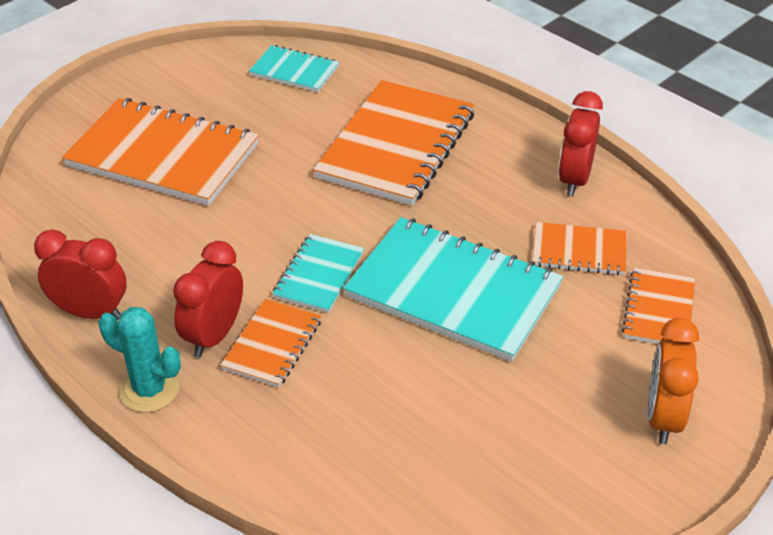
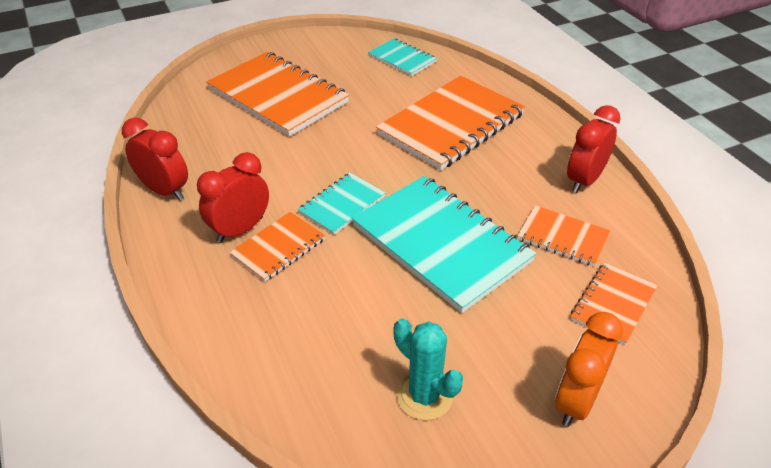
camera: 20 degrees right, 0 degrees up
turquoise cactus [99,307,181,412] -> turquoise cactus moved to [394,319,463,421]

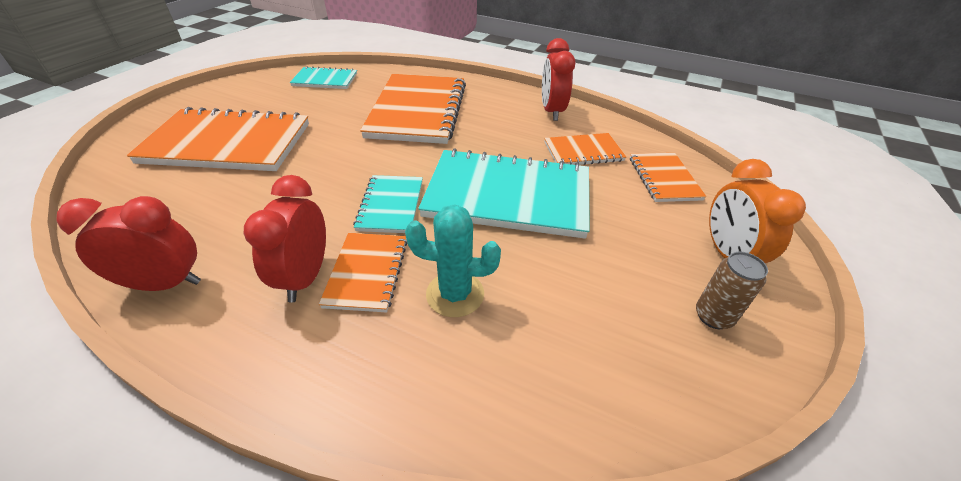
camera: 40 degrees left, 0 degrees up
turquoise cactus [394,319,463,421] -> turquoise cactus moved to [405,205,501,317]
none -> brown can [696,252,768,329]

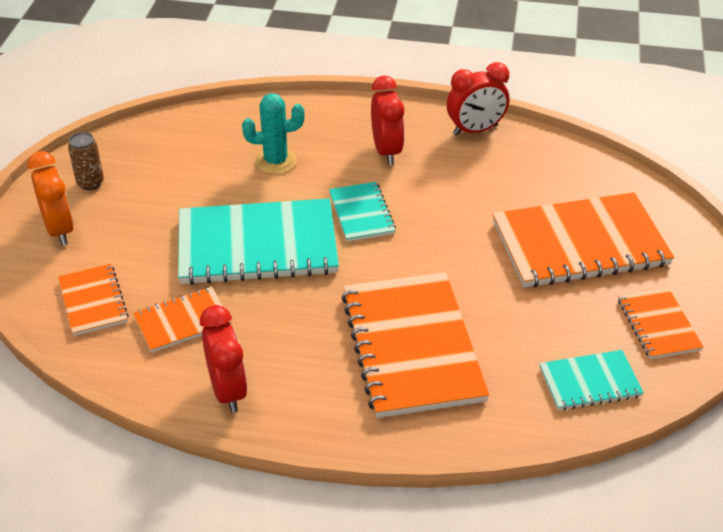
camera: 165 degrees right, 0 degrees up
orange notebook [319,233,407,312] -> orange notebook moved to [618,287,703,359]

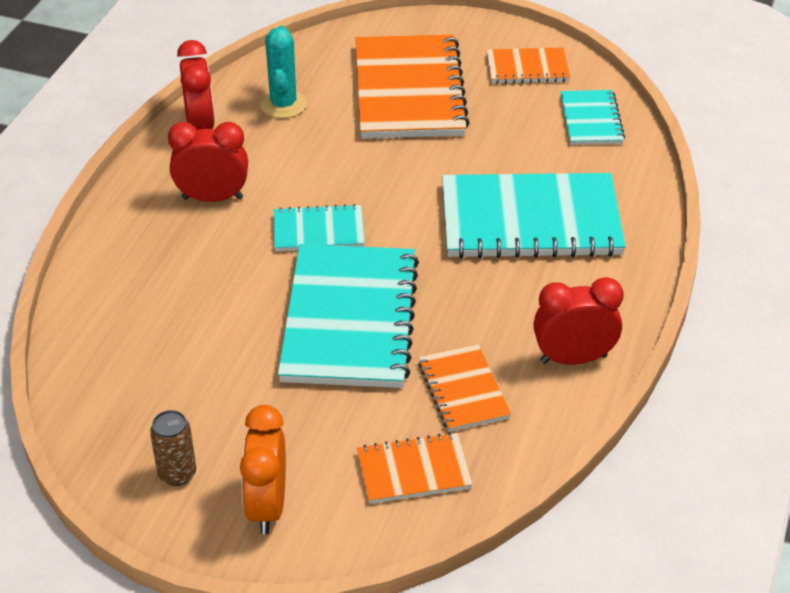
camera: 80 degrees left, 0 degrees up
orange clock [27,151,74,246] -> orange clock turned 75 degrees counterclockwise [240,405,286,534]
turquoise cactus [242,93,305,174] -> turquoise cactus moved to [260,26,307,118]
orange notebook [341,272,489,418] -> turquoise notebook [442,173,626,259]

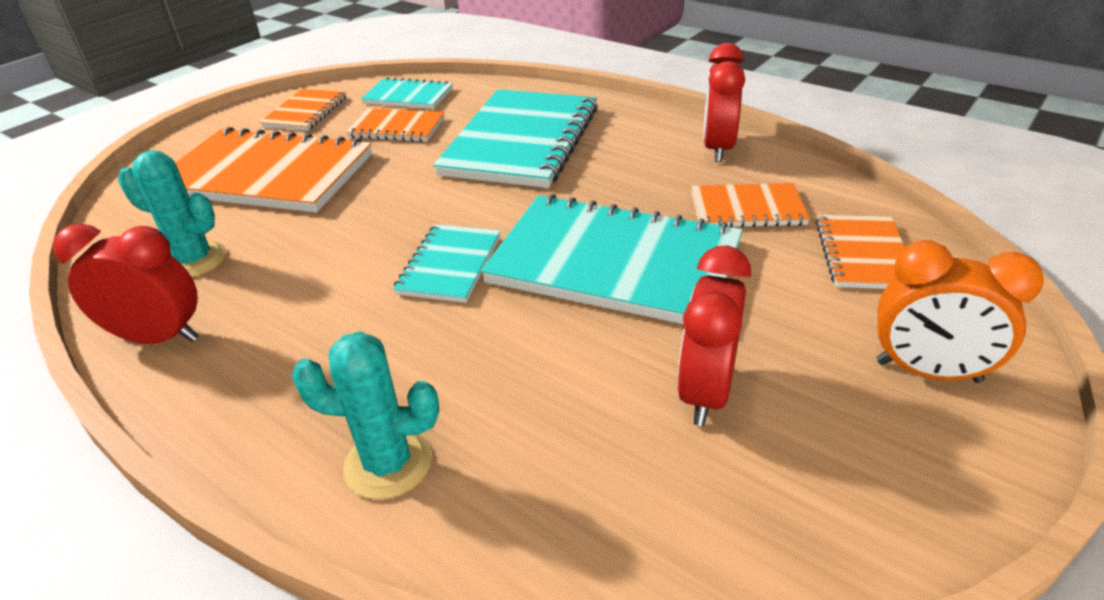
camera: 70 degrees left, 5 degrees down
brown can [150,410,196,486] -> none
red clock [168,122,248,202] -> red clock moved to [677,246,751,426]
none -> turquoise cactus [292,331,439,500]
none -> orange notebook [346,108,445,142]

